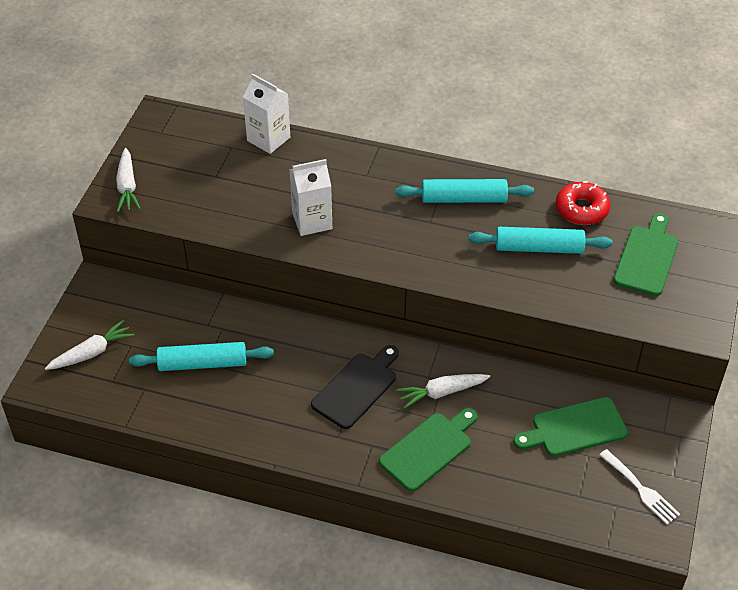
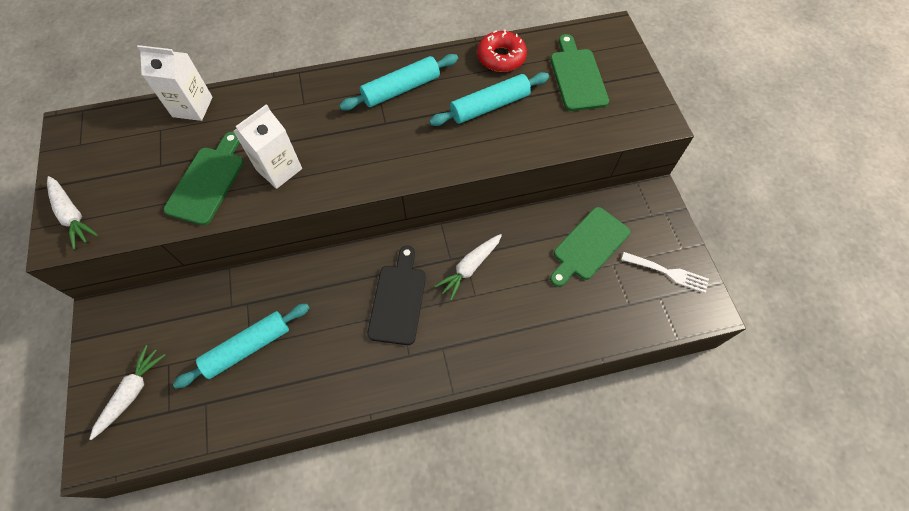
camera: 30 degrees left, 15 degrees up
green cutting board [379,408,478,491] -> green cutting board moved to [164,132,243,225]

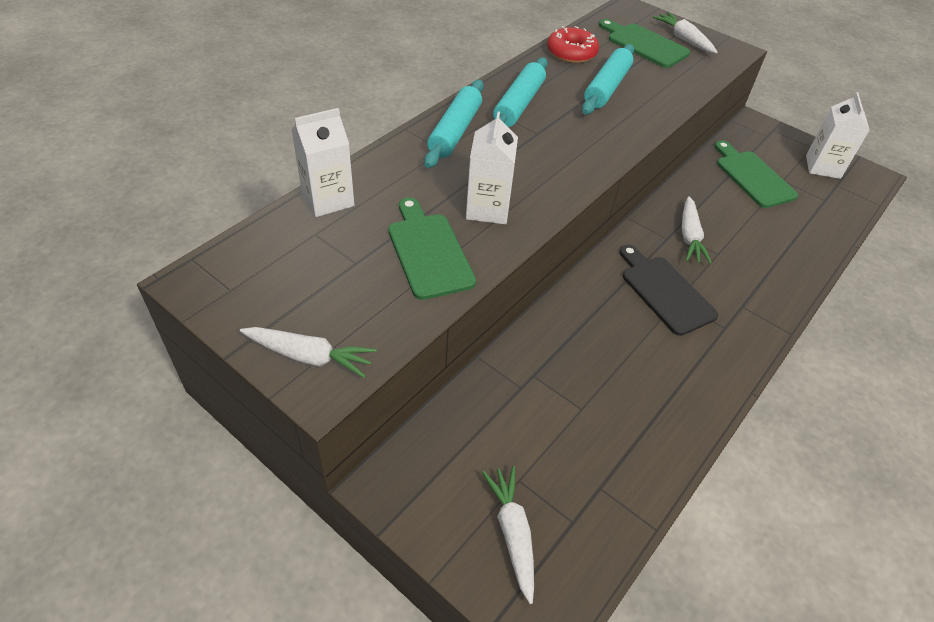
camera: 40 degrees left, 15 degrees down
turquoise rolling pin [173,303,309,388] -> turquoise rolling pin moved to [424,80,484,168]
green cutting board [550,207,630,287] -> green cutting board turned 150 degrees clockwise [715,141,798,208]
white fork [621,252,709,293] -> white carton [806,92,870,179]
none -> white carrot [653,12,717,53]

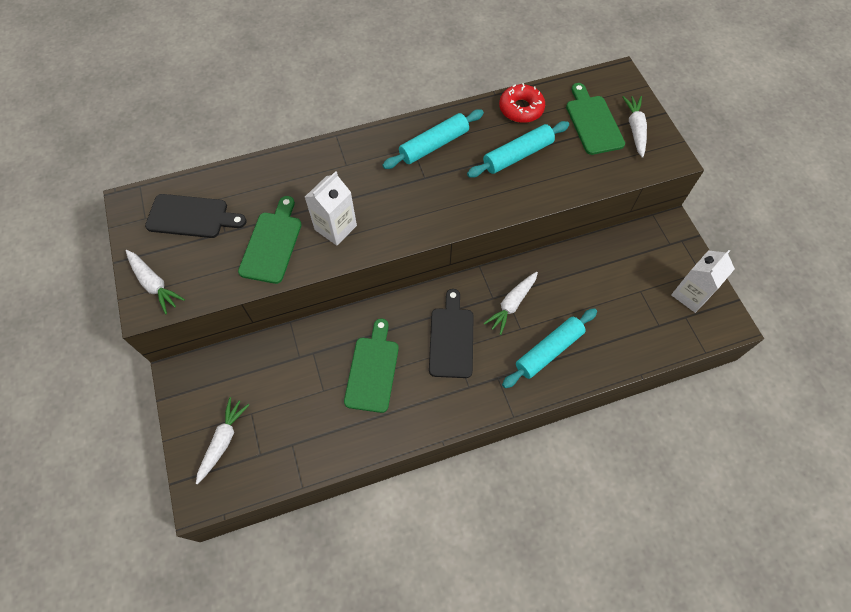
camera: 35 degrees right, 15 degrees up
white carton [291,108,355,217] -> none
turquoise rolling pin [424,80,484,168] -> turquoise rolling pin moved to [502,308,597,388]
green cutting board [715,141,798,208] -> green cutting board moved to [344,318,399,413]
none -> black cutting board [145,194,246,238]

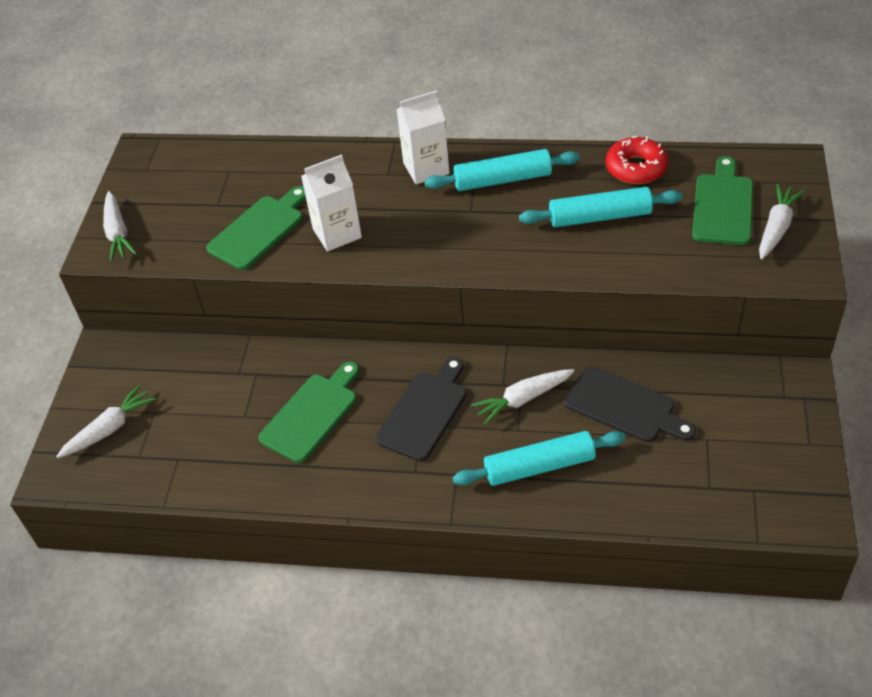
camera: 30 degrees right, 15 degrees down
black cutting board [145,194,246,238] -> black cutting board moved to [564,366,696,442]
white carton [671,250,735,313] -> white carton moved to [397,91,450,184]

